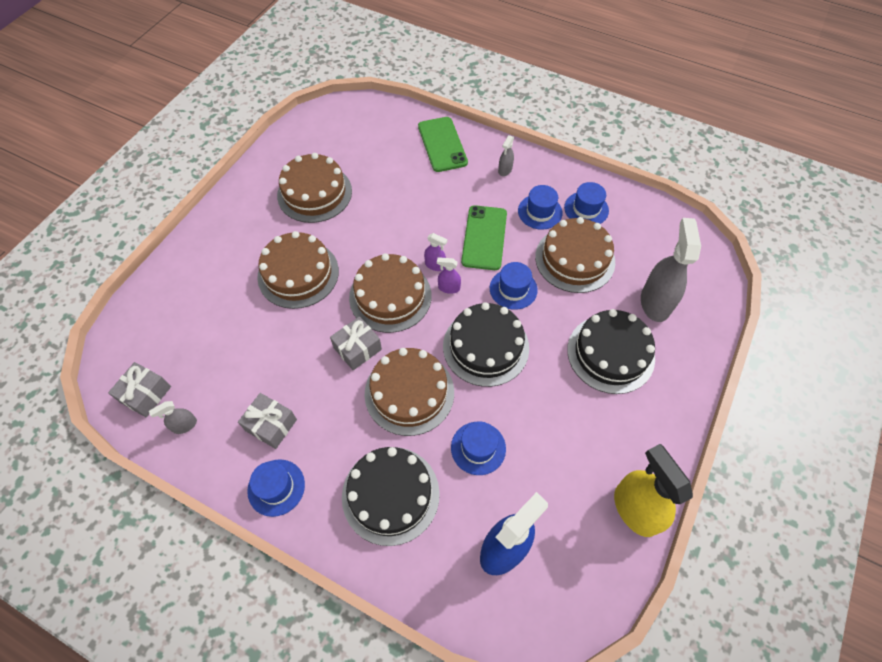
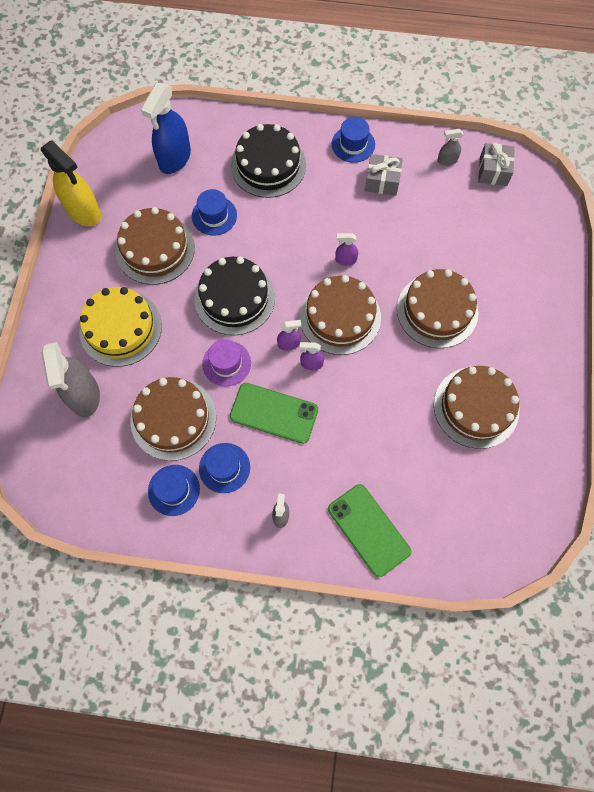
camera: 160 degrees right, 10 degrees up
grey spray bottle [149,401,197,434] -> grey spray bottle turned 135 degrees counterclockwise [437,129,463,166]
grey gift [330,316,382,370] -> purple spray bottle [335,233,358,266]
brown cake [364,348,454,436] -> brown cake moved to [116,207,195,285]
green phone [461,205,507,270] -> green phone turned 60 degrees counterclockwise [230,383,318,444]
blue hat [490,262,538,310] -> purple hat [202,339,251,386]
black cake [567,309,655,394] -> yellow cake [79,287,162,367]

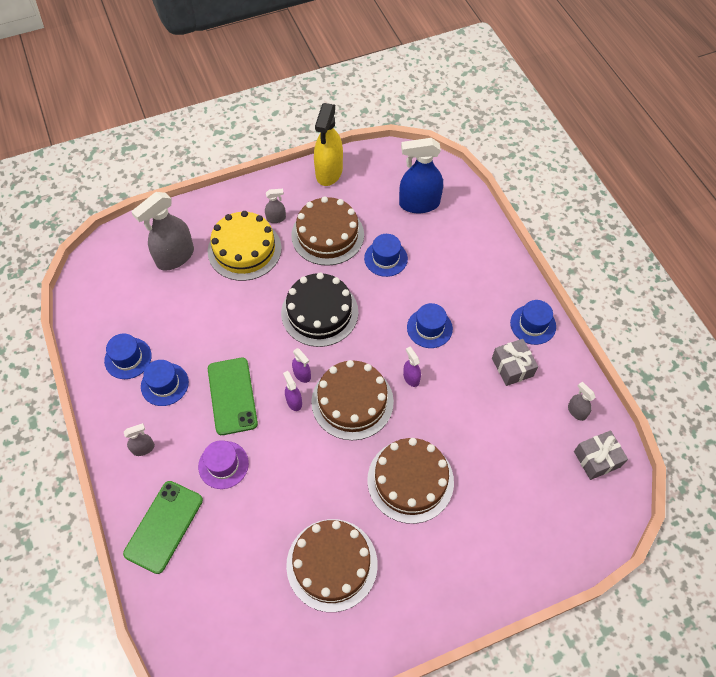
camera: 60 degrees right, 10 degrees down
brown cake [130,377,216,461] -> none
purple hat [202,339,251,386] -> purple hat moved to [198,440,249,489]
black cake [231,124,306,198] -> none
none -> grey spray bottle [265,189,286,223]
none -> blue hat [407,303,453,348]

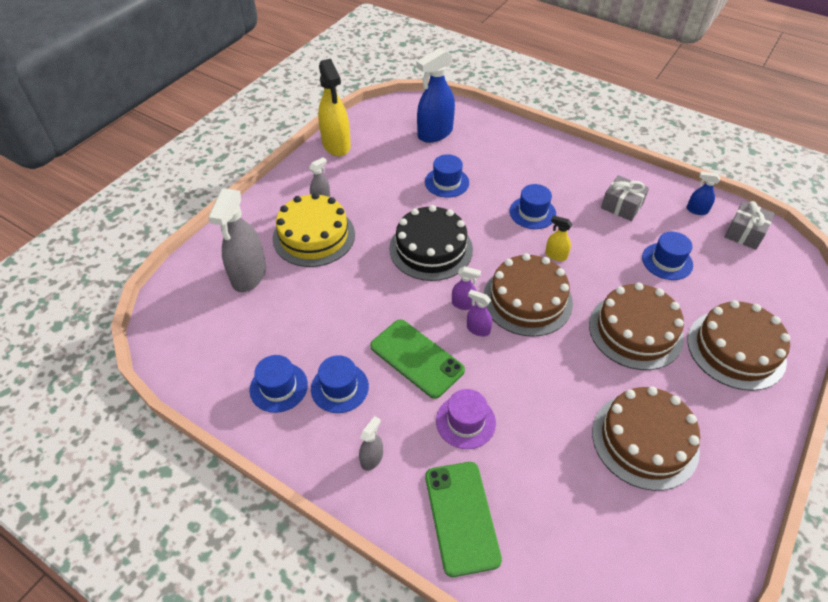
camera: 35 degrees left, 10 degrees down
brown cake [291,196,364,266] -> brown cake moved to [687,300,790,391]
purple spray bottle [403,347,421,387] -> yellow spray bottle [545,215,572,261]
blue hat [510,300,556,345] -> blue hat moved to [642,232,693,280]
grey spray bottle [568,382,596,421] -> blue spray bottle [686,172,720,215]

